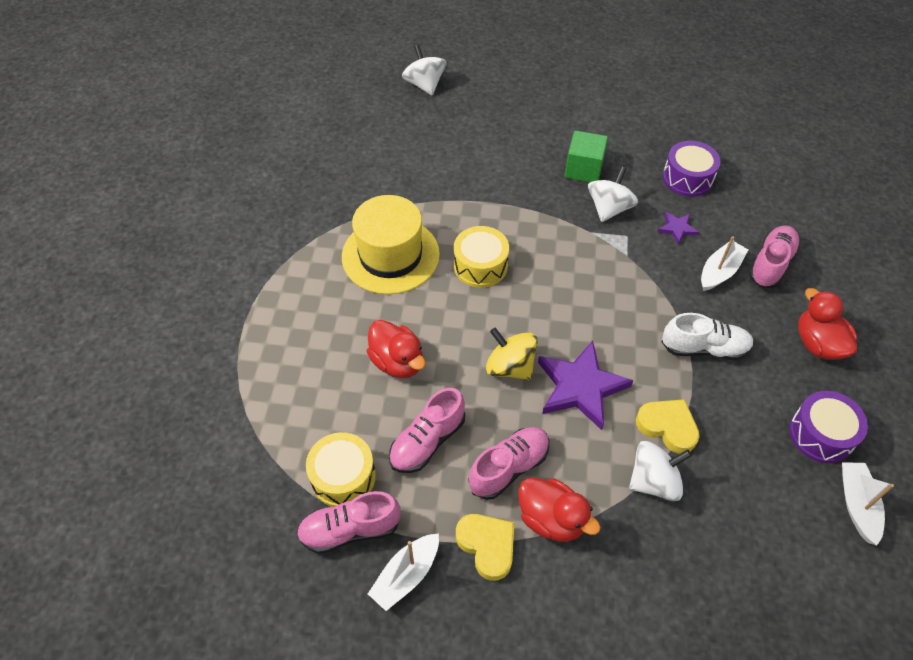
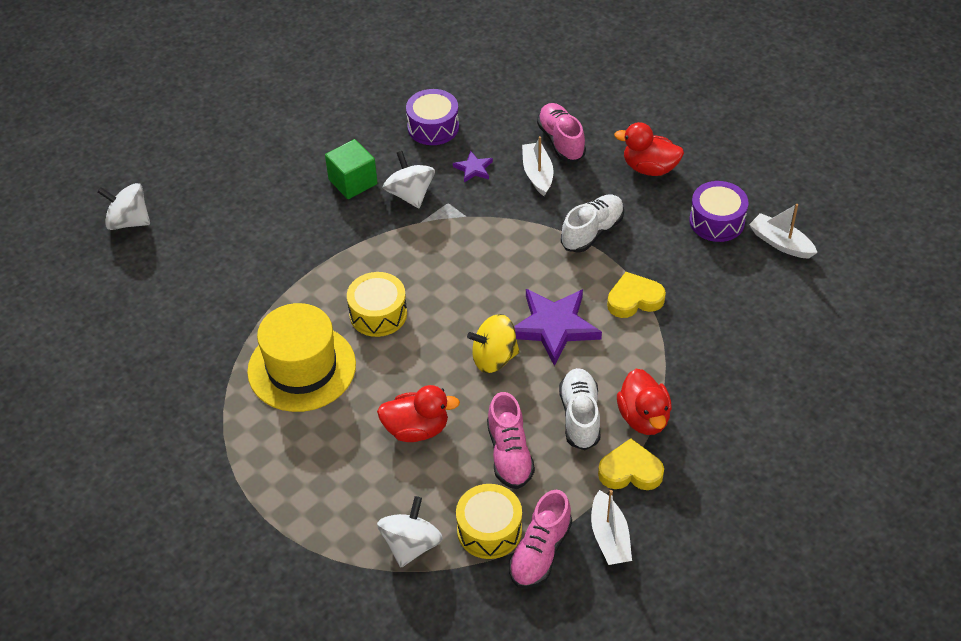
camera: 50 degrees left, 5 degrees down
pink shoe [468,427,549,500] -> white shoe [559,368,601,450]
red duck [518,478,601,542] -> red duck turned 90 degrees clockwise [617,369,672,435]
white spinning top [629,441,692,501] -> white spinning top moved to [377,496,443,567]

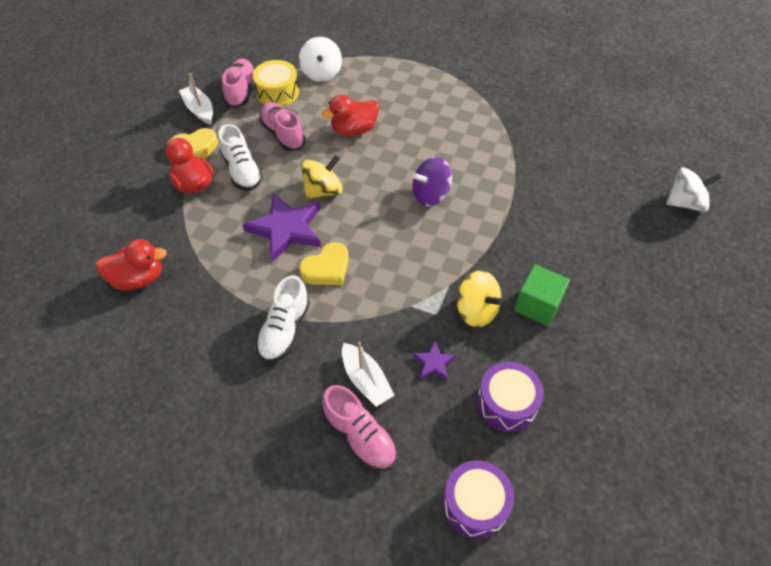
camera: 155 degrees right, 5 degrees up
yellow hat [247,303,356,412] -> none
yellow drum [347,272,407,337] -> purple spinning top [412,157,452,206]
white spinning top [383,151,435,208] -> yellow spinning top [457,270,503,327]
yellow heart [607,272,666,318] -> yellow heart moved to [299,242,349,285]
red duck [614,122,684,176] -> red duck moved to [95,239,167,290]
purple drum [689,181,749,242] -> purple drum moved to [443,460,514,539]
white boat [749,204,818,259] -> none

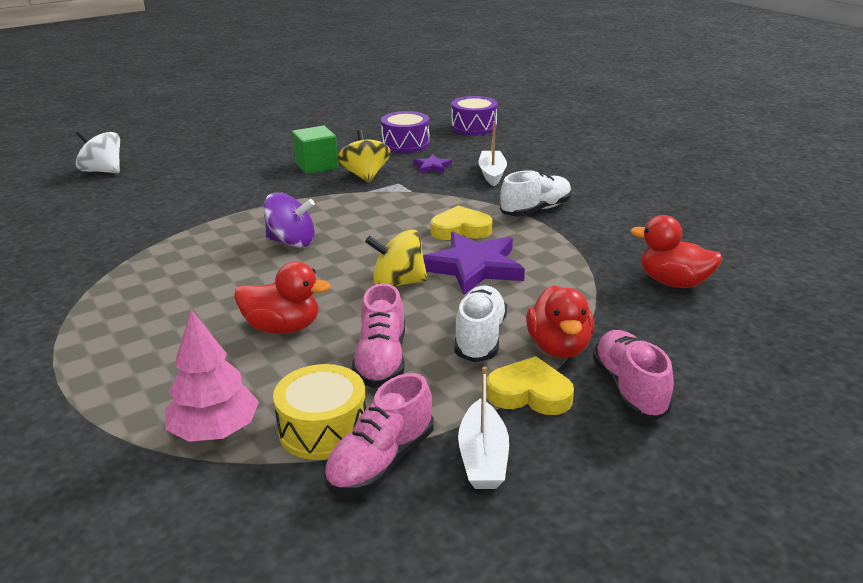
camera: 145 degrees left, 25 degrees down
white spinning top [299,37,342,82] -> pink tree [165,310,259,442]
pink shoe [322,385,397,471] -> pink shoe moved to [593,330,674,420]

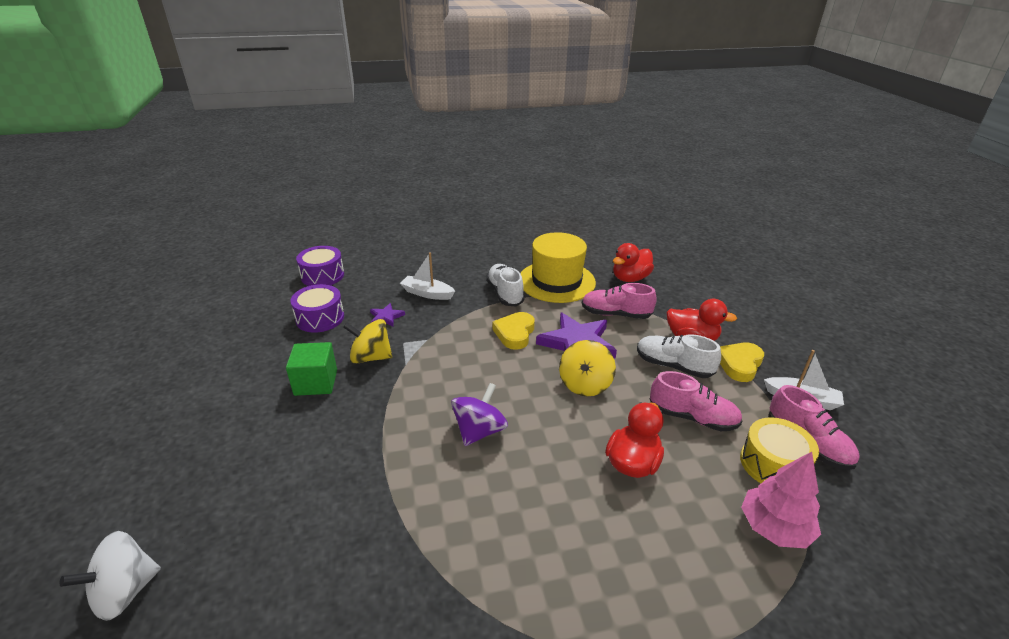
camera: 70 degrees left, 5 degrees up
pink shoe [593,330,674,420] -> pink shoe moved to [582,283,657,319]
none -> yellow hat [520,232,596,303]

